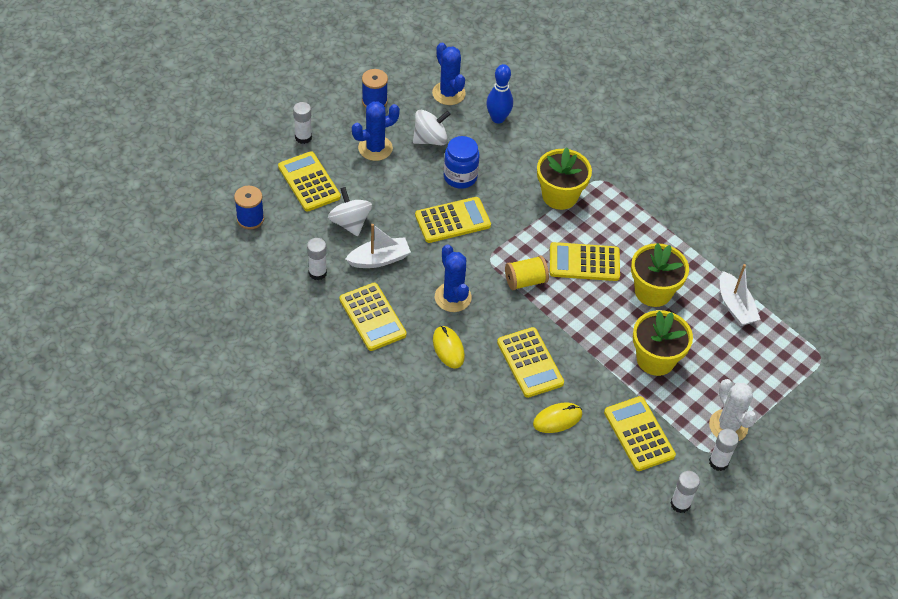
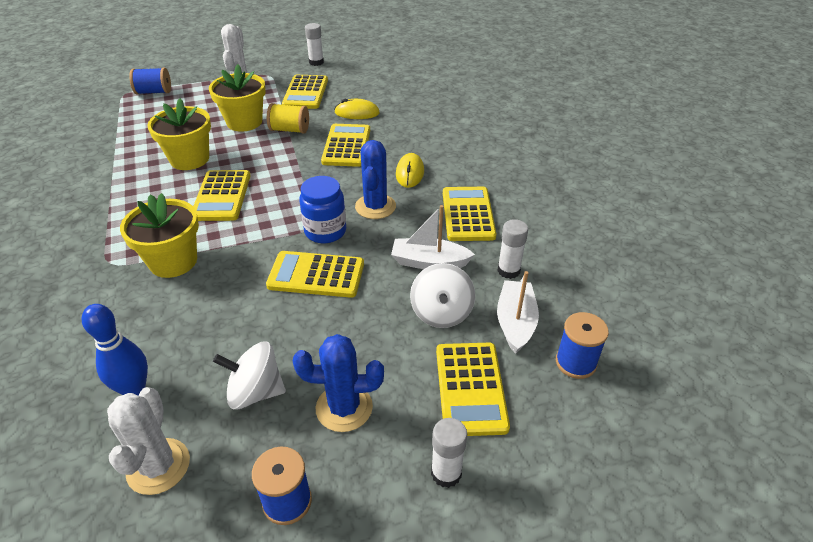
camera: 150 degrees left, 10 degrees down
blue cactus [432,43,466,105] -> white cactus [107,387,190,495]
blue jar [444,136,480,189] -> blue jar moved to [299,176,346,243]
yellow spool [505,255,549,290] -> yellow spool moved to [267,103,309,134]
yellow calculator [550,242,620,281] -> yellow calculator turned 60 degrees clockwise [193,170,251,221]
white glue stick [709,429,739,471] -> none
white boat [720,264,761,326] -> white boat moved to [497,271,539,354]
none -> blue spool [129,67,171,94]

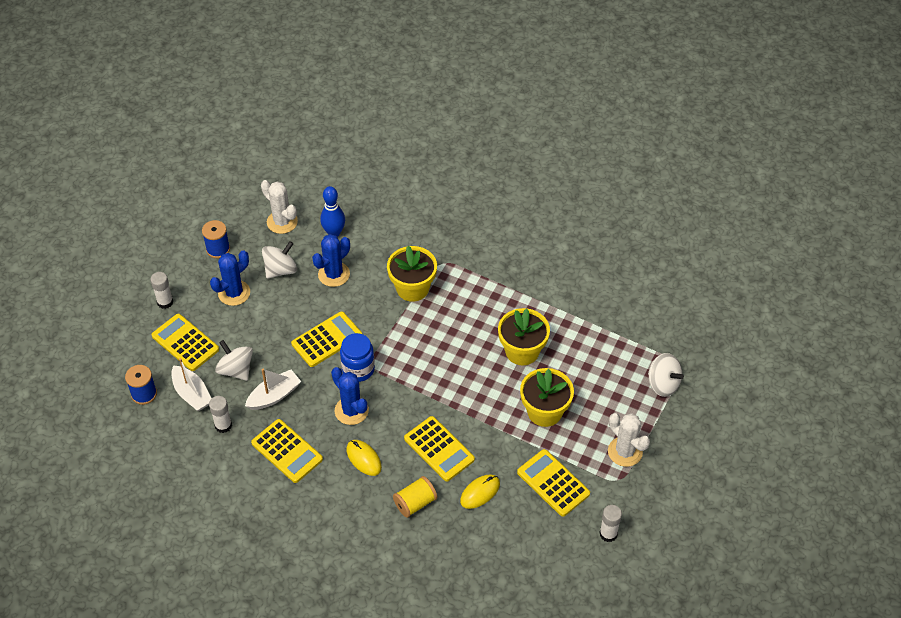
camera: 135 degrees right, 10 degrees up
blue spool [129,67,171,94] -> white spinning top [648,353,684,397]
yellow calculator [193,170,251,221] -> none
yellow spool [267,103,309,134] -> yellow spool moved to [393,476,437,518]
none -> blue cactus [312,234,350,287]

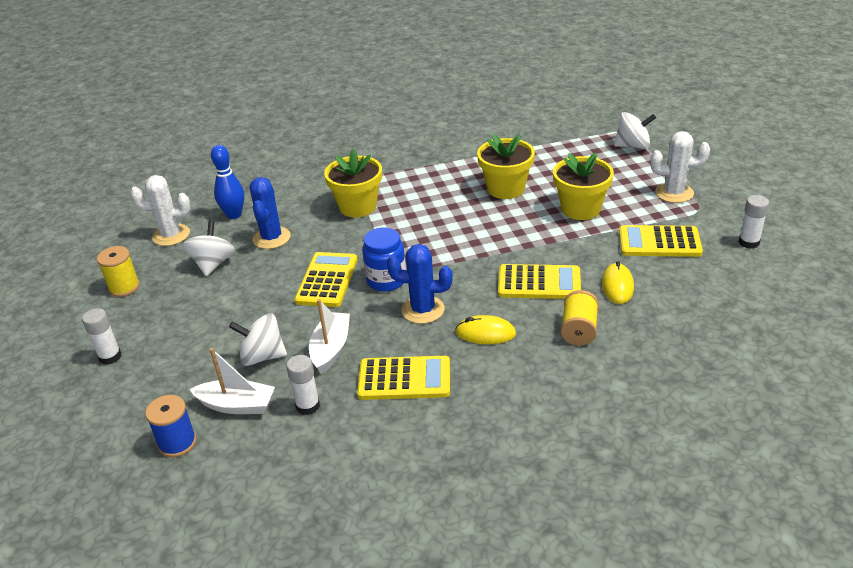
camera: 40 degrees left, 15 degrees down
yellow calculator [152,314,219,371] -> none
blue spool [202,220,230,258] -> yellow spool [97,246,140,297]
blue cactus [210,251,250,306] -> none

